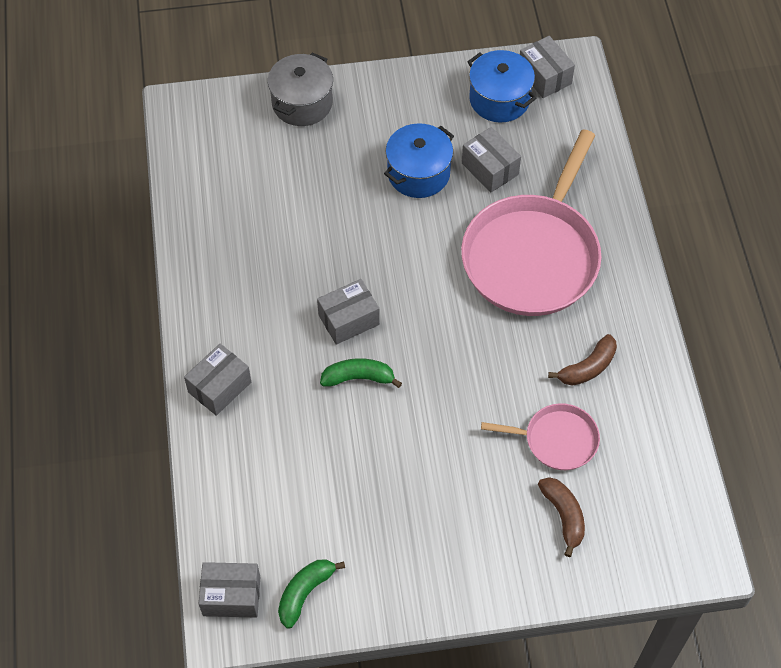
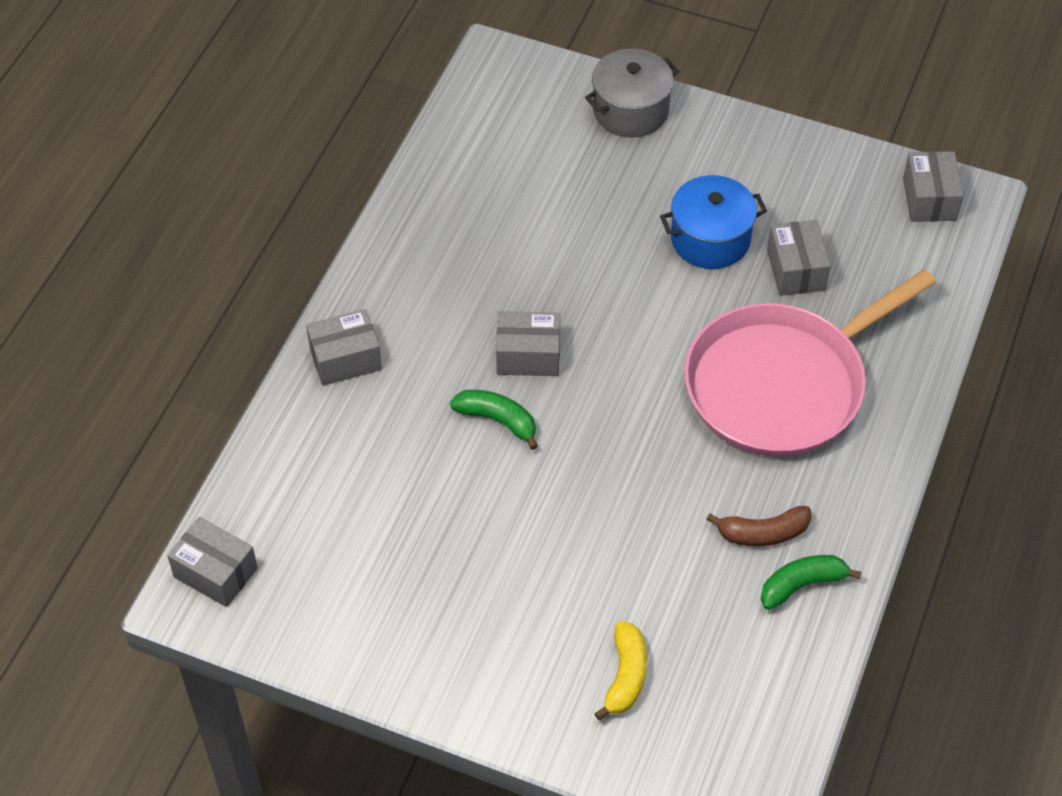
camera: 30 degrees right, 5 degrees down
green banana [278,560,345,629] -> green banana moved to [761,555,862,610]
blue pot [467,50,537,122] -> none
pink pan [481,403,600,470] -> none
brown banana [538,477,585,557] -> yellow banana [595,621,647,720]

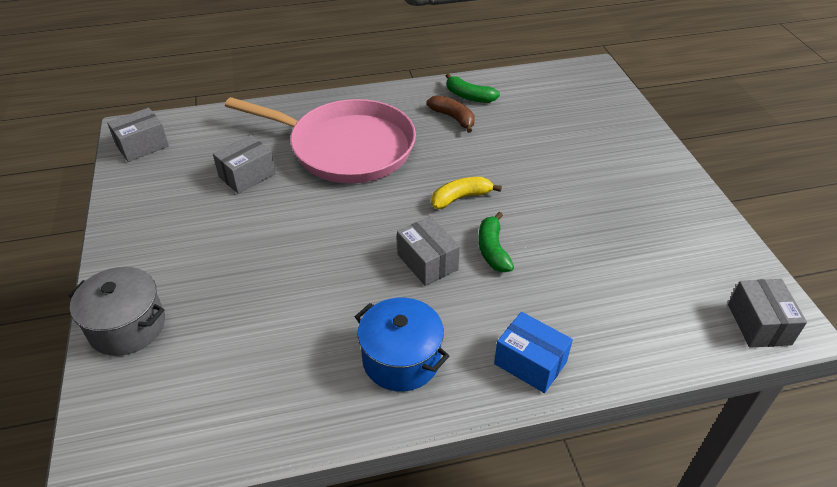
camera: 125 degrees left, 10 degrees down
grey box [306,309,382,386] -> blue box [494,312,573,393]
yellow banana [595,621,647,720] -> yellow banana moved to [431,177,502,209]
blue pot [660,175,767,269] -> blue pot moved to [355,298,449,391]

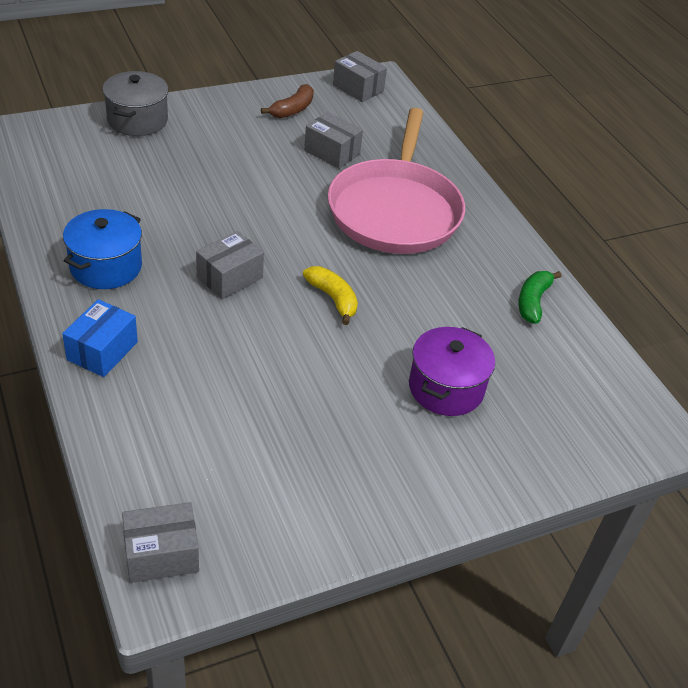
camera: 75 degrees right, 0 degrees up
brown banana [427,95,475,133] -> brown banana moved to [261,84,314,118]
green banana [478,212,514,272] -> none
none -> purple pot [409,327,495,416]

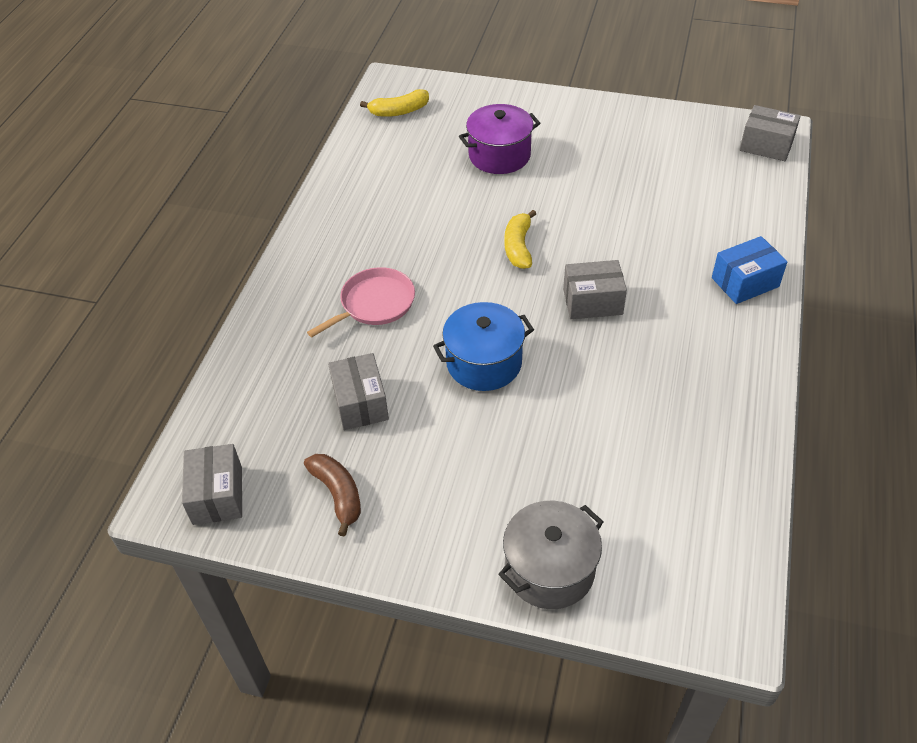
camera: 135 degrees left, 5 degrees up
blue pot [63,209,142,289] -> blue pot moved to [433,302,534,391]
brown banana [261,84,314,118] -> brown banana turned 75 degrees clockwise [304,454,361,537]
pink pan [328,108,465,254] -> pink pan [307,267,415,337], size x0.49
green banana [518,271,562,324] -> none
none -> yellow banana [360,89,429,117]

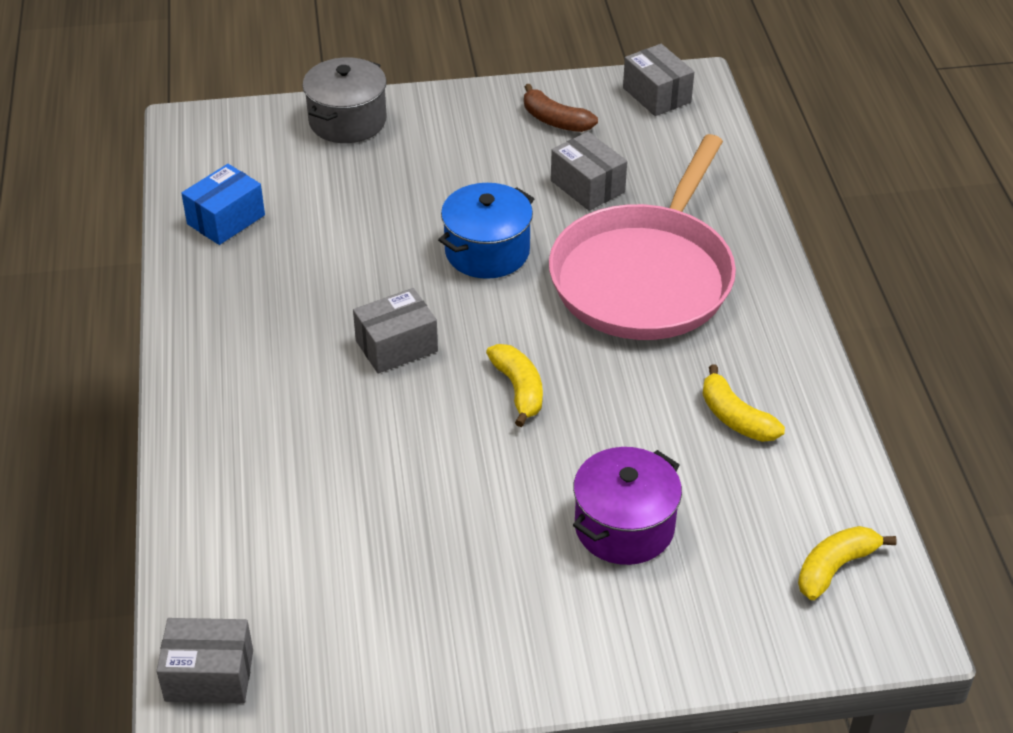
camera: 155 degrees right, 5 degrees down
pink pan [307,267,415,337] -> pink pan [549,134,736,340], size x2.04
blue box [712,236,787,304] -> blue box moved to [181,164,265,245]
none -> yellow banana [702,364,785,442]

